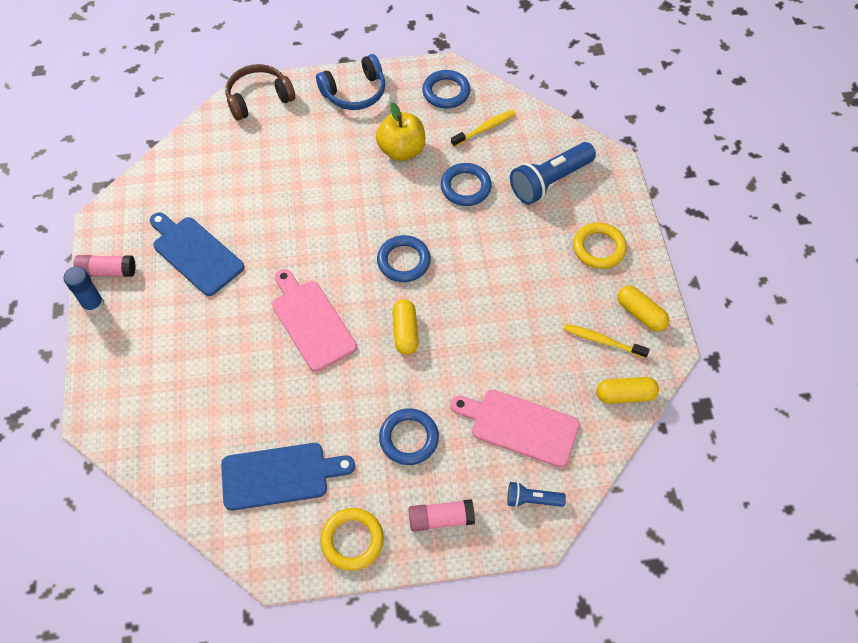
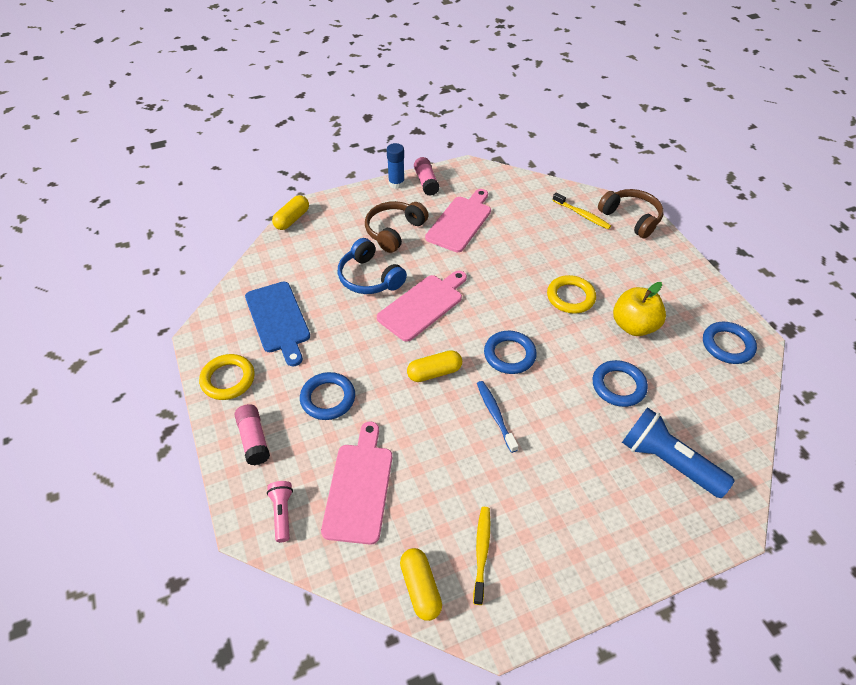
camera: 75 degrees right, 10 degrees down
blue cutting board [150,212,244,296] -> pink cutting board [425,189,491,252]
blue headphones [316,54,385,110] -> blue headphones moved to [338,238,407,294]
yellow toothbrush [451,110,515,147] -> yellow toothbrush moved to [553,192,611,229]
blue flashlight [507,482,566,508] -> pink flashlight [267,481,293,542]
yellow ring [573,223,627,269] -> yellow ring moved to [547,275,596,314]
yellow capsule [617,286,669,332] -> yellow capsule moved to [272,195,309,230]
none -> brown headphones [365,201,428,253]
none -> blue toothbrush [477,381,518,453]

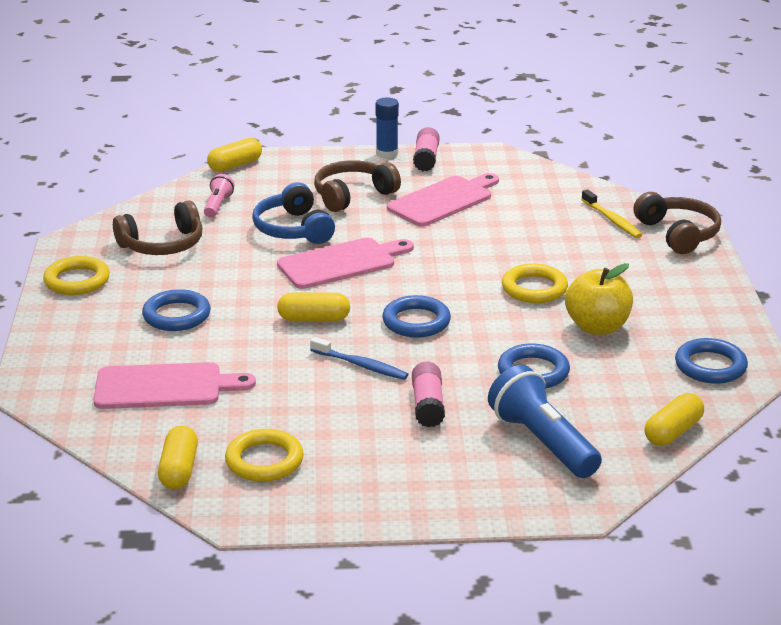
camera: 20 degrees right, 20 degrees down
pink glue stick [235,404,270,465] -> pink glue stick moved to [412,362,445,427]
blue cutting board [245,282,310,366] -> brown headphones [113,200,203,255]
pink flashlight [267,481,293,542] -> pink flashlight moved to [204,174,235,218]
pink cutting board [321,421,392,545] -> pink cutting board turned 60 degrees clockwise [94,362,256,409]
yellow toothbrush [473,507,490,605] -> yellow ring [225,429,304,482]
blue toothbrush [477,381,518,453] -> blue toothbrush turned 120 degrees clockwise [310,337,408,380]
none -> yellow capsule [644,393,704,446]

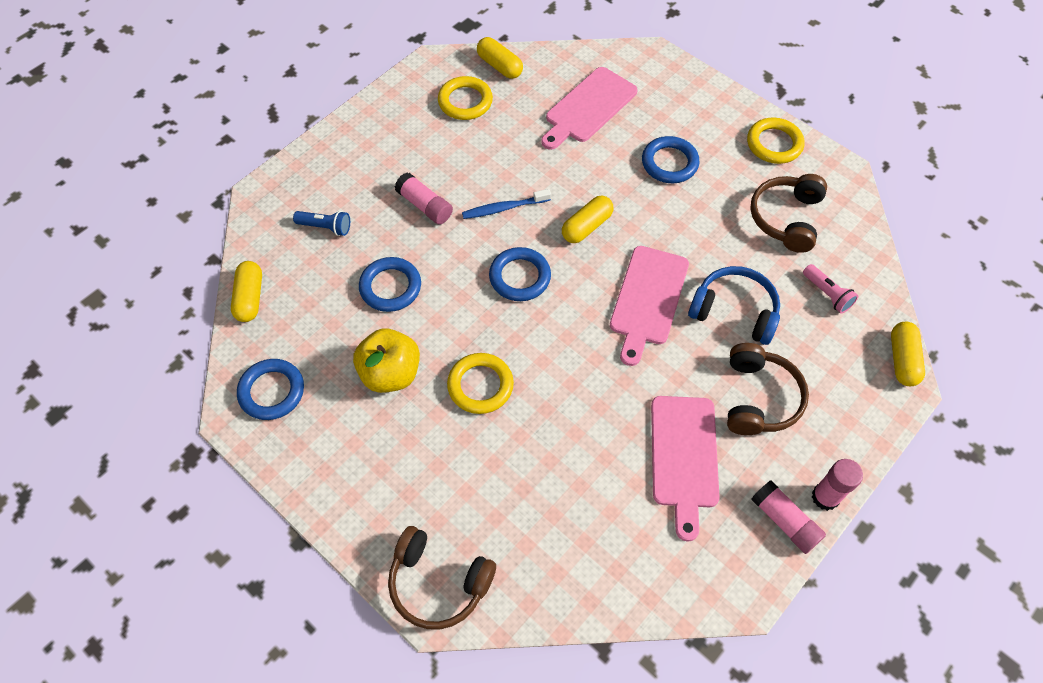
camera: 135 degrees right, 30 degrees up
blue glue stick [376,97,399,159] -> pink glue stick [812,459,863,511]
blue flashlight [488,365,602,478] -> blue flashlight [293,211,350,236], size x0.52
yellow toothbrush [581,189,642,238] -> none

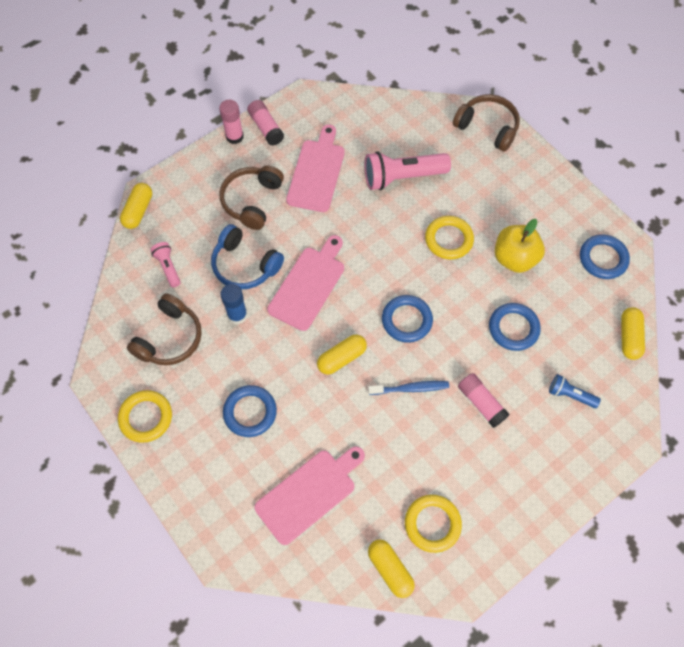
camera: 170 degrees left, 5 degrees up
none -> blue glue stick [221,284,247,324]
none -> pink flashlight [365,151,451,190]

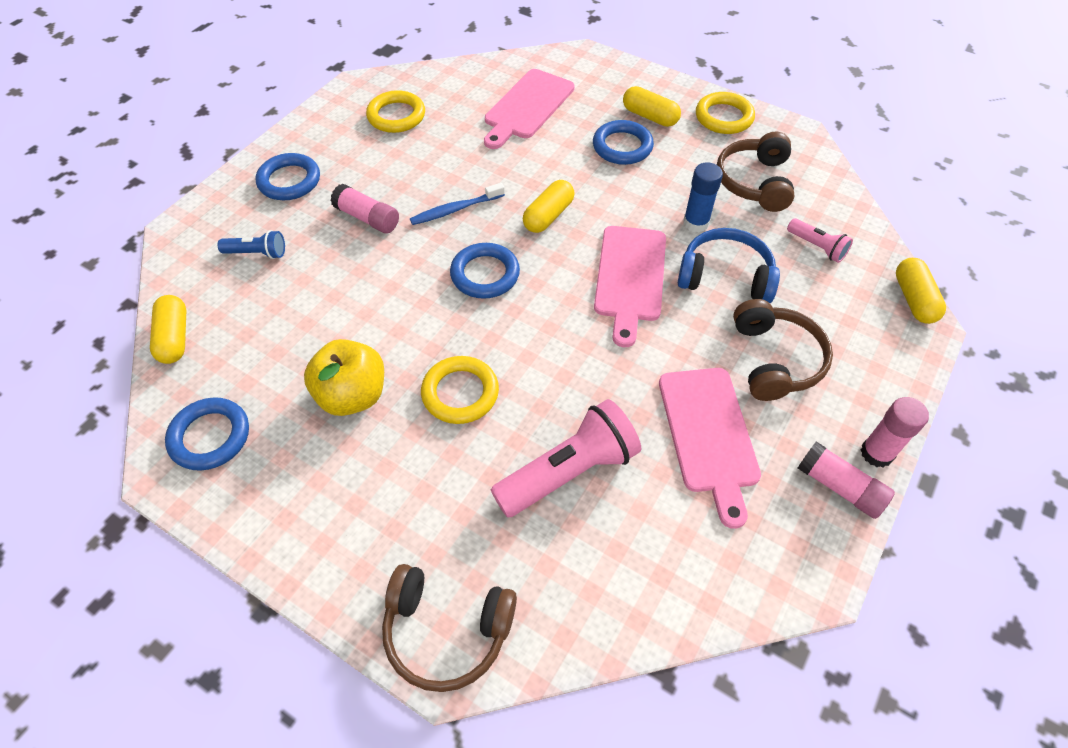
camera: 160 degrees right, 10 degrees down
yellow capsule [368,540,415,598] -> yellow capsule moved to [623,86,681,127]
blue ring [489,303,541,351] -> blue ring moved to [255,153,320,200]

